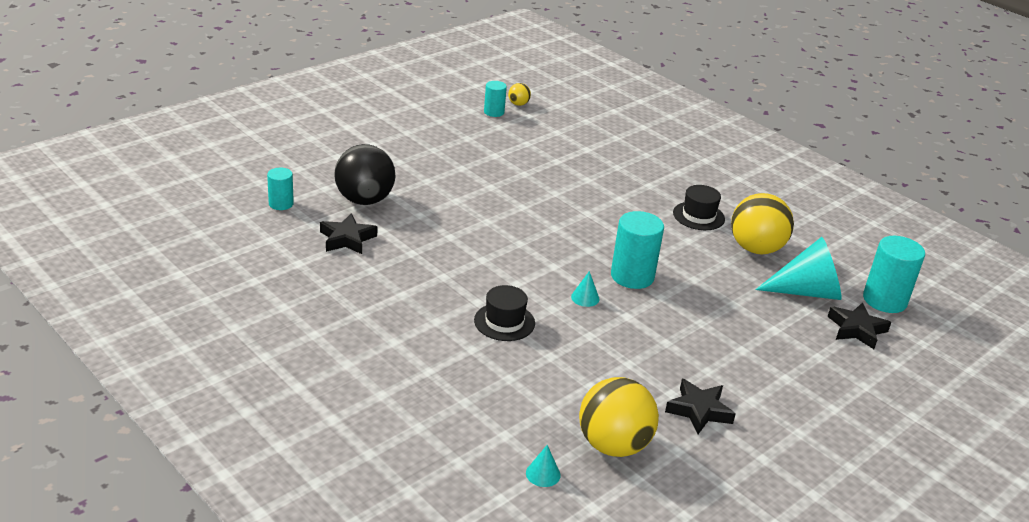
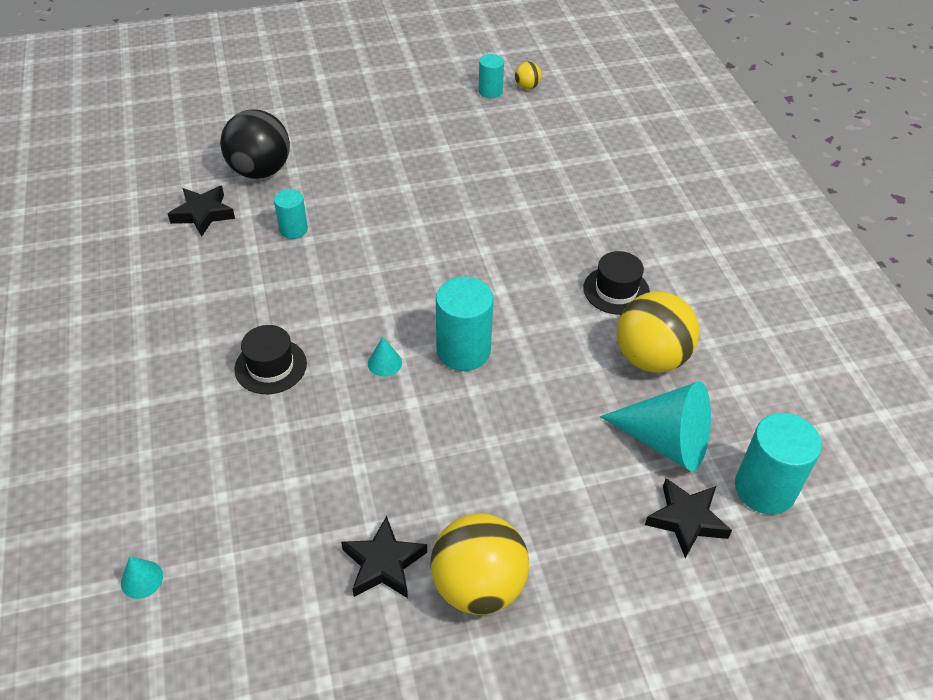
camera: 30 degrees right, 15 degrees up
turquoise cylinder [267,168,294,210] -> turquoise cylinder moved to [274,189,308,239]
yellow ball [579,377,659,457] -> yellow ball moved to [430,514,529,615]

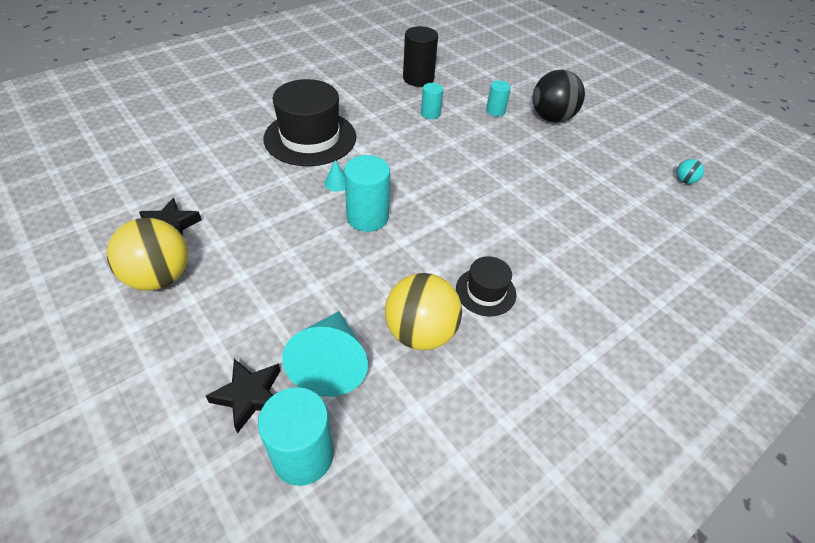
camera: 65 degrees right, 0 degrees up
turquoise cone [121,556,163,599] -> none
black star [168,186,235,236] -> black cylinder [403,26,438,87]
black ball [220,110,290,179] -> black ball moved to [533,70,585,123]
black hat [235,325,307,394] -> black hat [263,79,356,166], size x1.94
turquoise cylinder [479,54,504,98] -> turquoise cylinder moved to [486,80,511,117]
yellow ball [515,62,542,89] -> turquoise ball [677,159,704,184]

